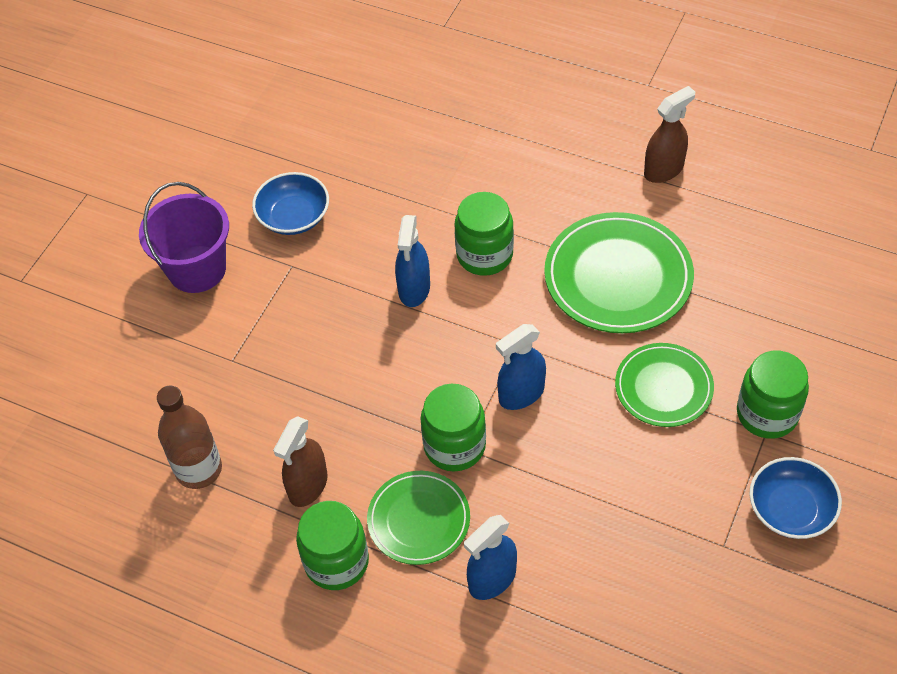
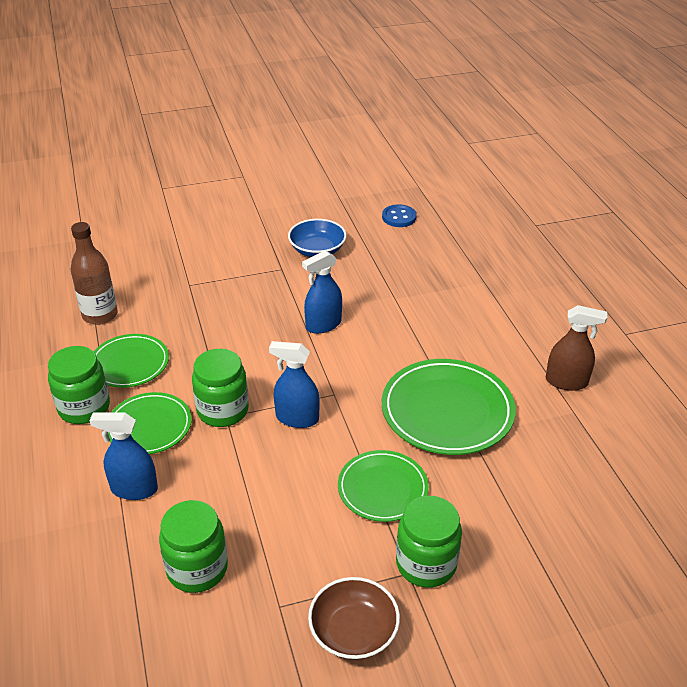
camera: 45 degrees right, 15 degrees down
purple bucket [139,182,229,293] -> none
brown spray bottle [273,416,328,507] -> green plate [94,334,169,388]
green jar [454,192,514,276] -> green jar moved to [159,500,228,593]
blue bowl [749,457,842,539] -> brown bowl [308,577,400,660]
none -> blue button [382,204,417,227]

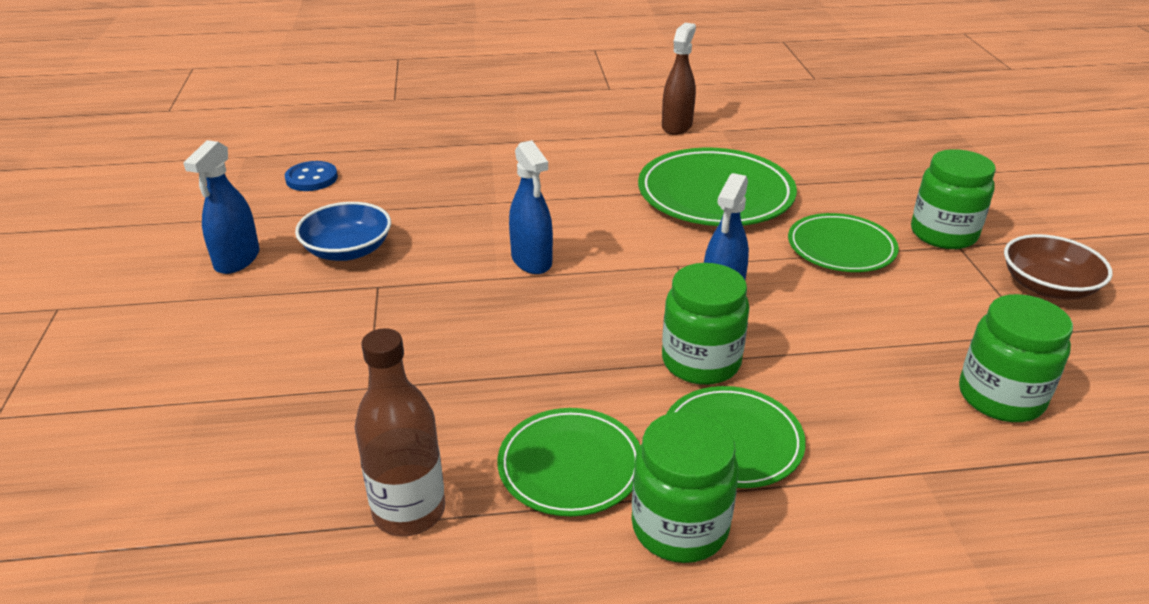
camera: 80 degrees left, 5 degrees down
blue spray bottle [89,412,158,500] -> blue spray bottle moved to [183,140,259,274]

